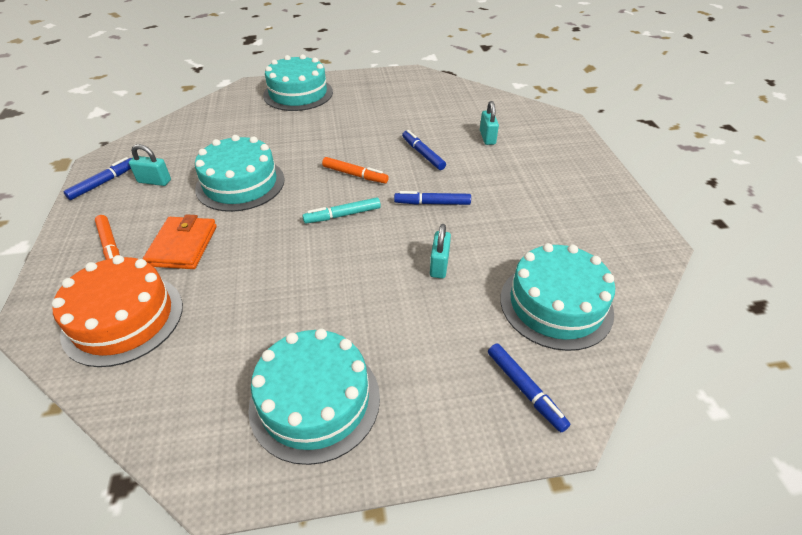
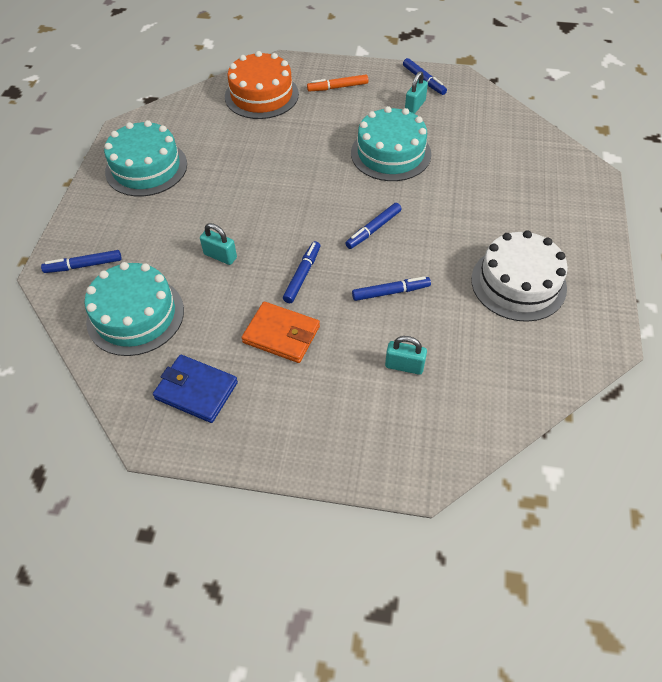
camera: 110 degrees right, 10 degrees up
orange wallet [143,214,217,269] -> orange wallet moved to [242,302,320,363]
turquoise cake [263,54,333,111] -> none
turquoise marker [302,197,381,223] -> none
orange marker [322,157,389,183] -> blue marker [345,203,402,249]
none -> blue wallet [153,355,238,423]
none -> white cake [471,230,568,322]

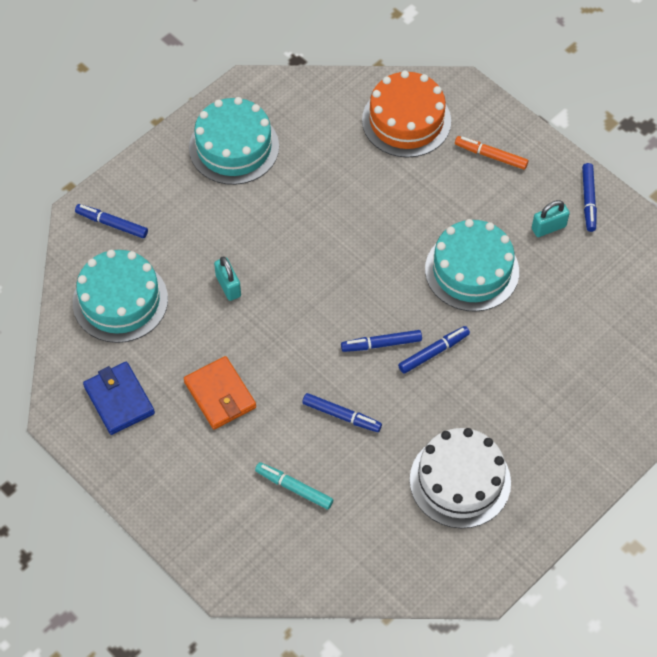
camera: 35 degrees right, 5 degrees up
blue marker [283,241,320,303] -> blue marker moved to [398,326,470,374]
turquoise padlock [385,336,427,375] -> turquoise marker [255,462,333,509]

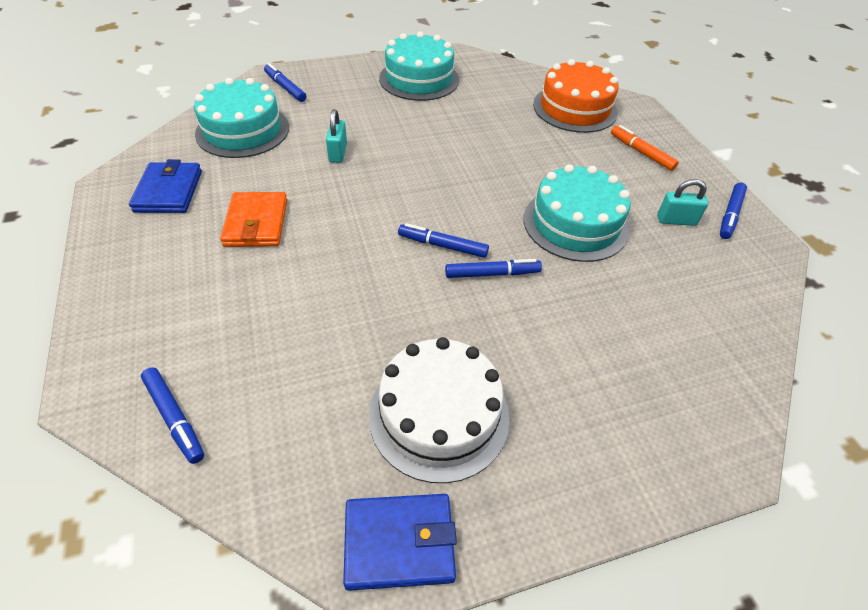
camera: 25 degrees right, 10 degrees down
turquoise marker [255,462,333,509] -> none
blue marker [302,393,382,432] -> blue marker moved to [141,367,204,464]
none -> blue wallet [343,494,457,591]

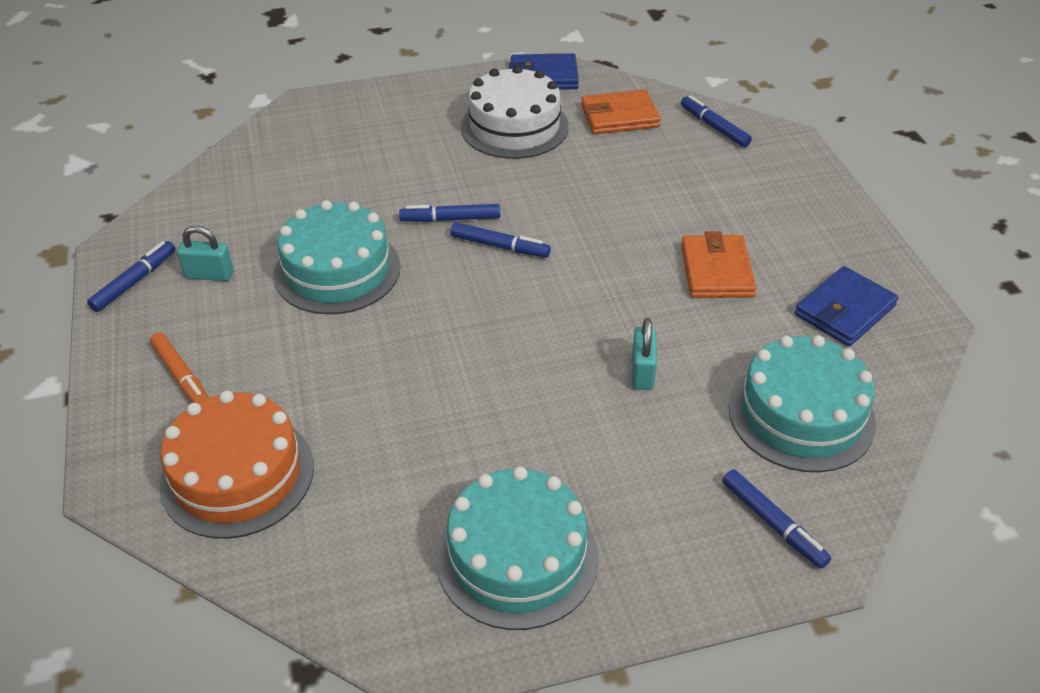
camera: 175 degrees left, 5 degrees down
blue wallet [129,159,202,213] -> blue wallet turned 45 degrees clockwise [794,266,899,346]
none -> orange wallet [581,90,661,134]

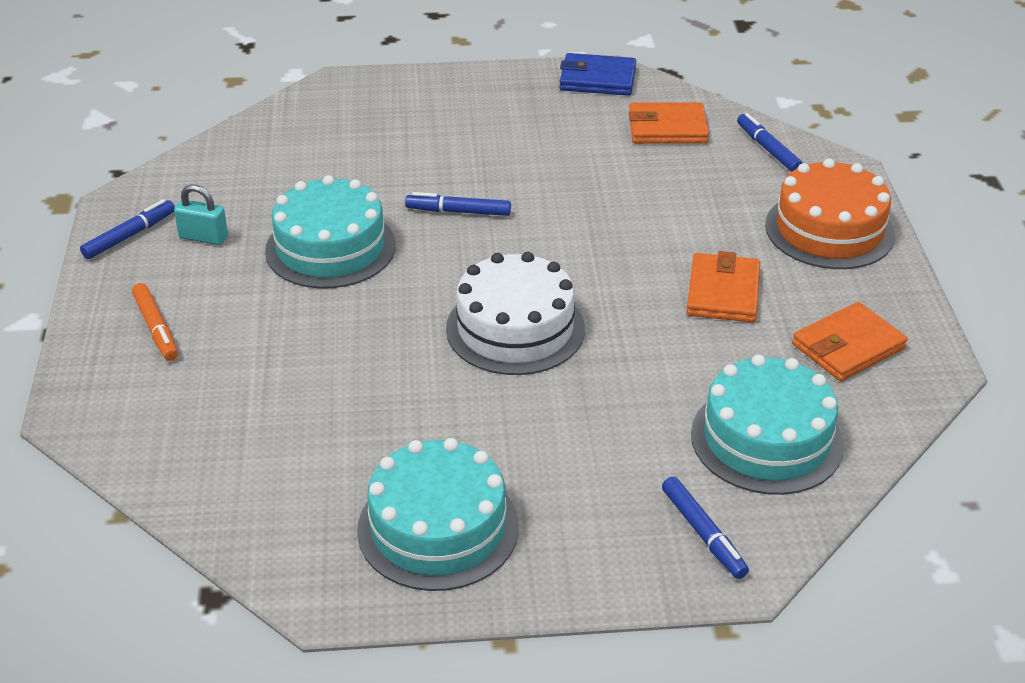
camera: 10 degrees right, 5 degrees down
orange cake [159,391,314,539] -> orange cake moved to [765,158,895,269]
blue marker [451,222,551,258] -> none
white cake [461,65,569,159] -> white cake moved to [446,252,585,375]
turquoise padlock [632,318,657,390] -> none
blue wallet [794,266,899,346] -> orange wallet [792,302,908,381]

